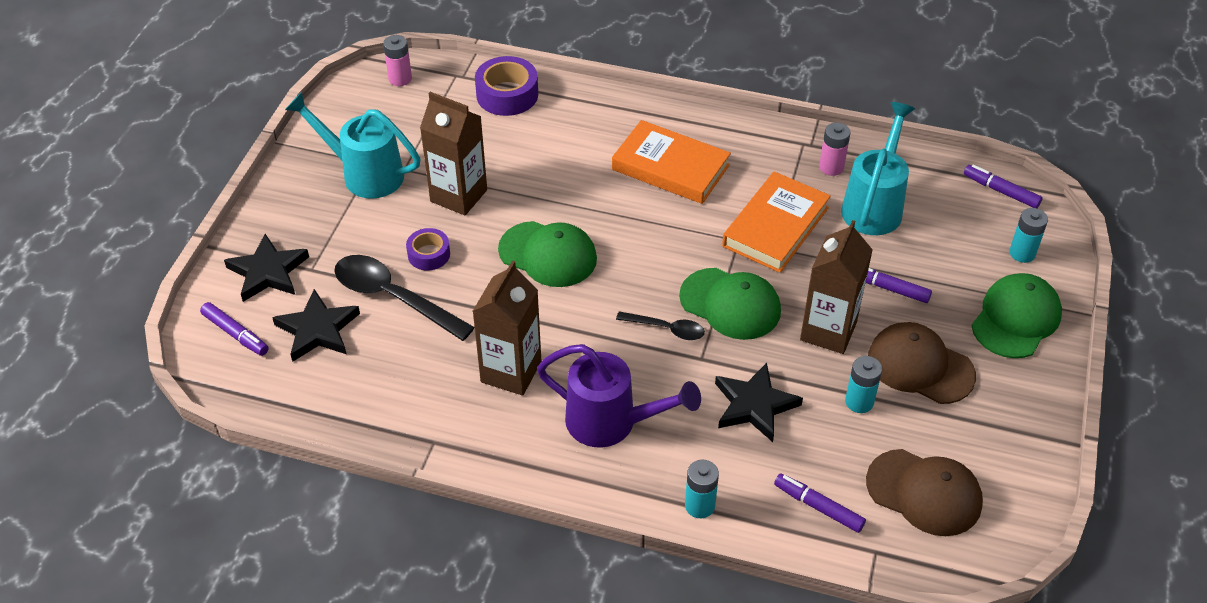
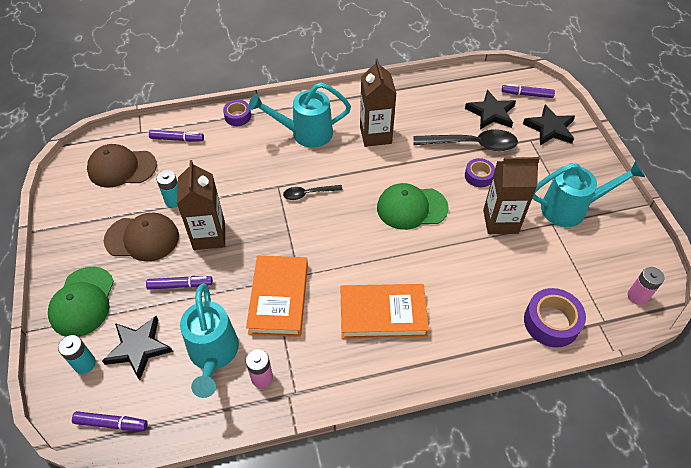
camera: 150 degrees right, 5 degrees up
purple watering can [537,344,701,448] -> turquoise watering can [249,83,351,148]
green cap [679,268,781,340] -> none
turquoise battery [685,460,719,518] -> purple tape [223,100,251,126]
black star [715,363,803,442] -> black star moved to [102,316,173,380]

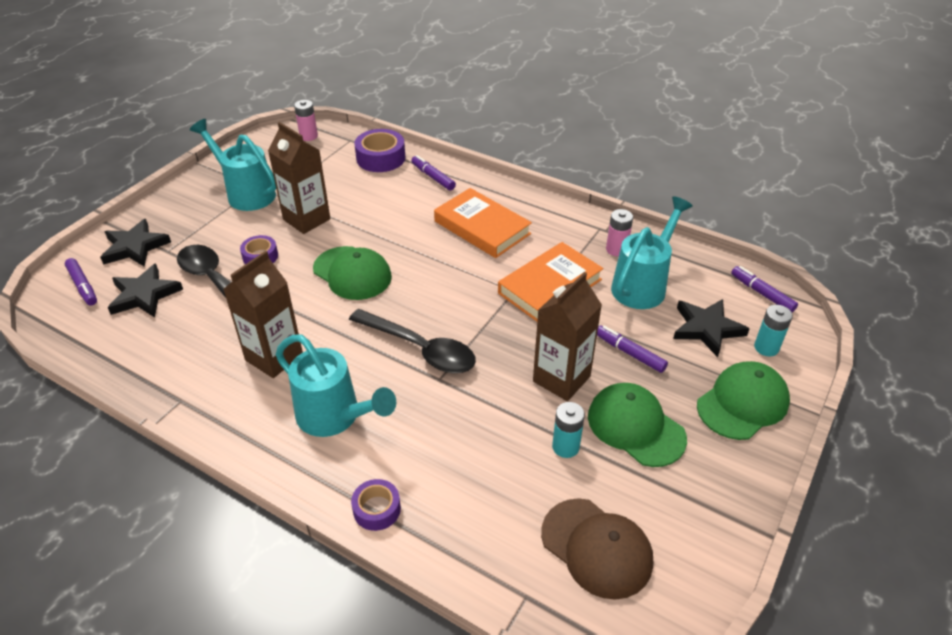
camera: 135 degrees left, 10 degrees down
brown cap [104,212,179,262] -> green cap [588,383,687,467]
purple marker [149,130,204,142] -> purple marker moved to [411,155,456,191]
black spoon [283,185,343,200] -> black spoon [349,309,476,373], size x1.84

